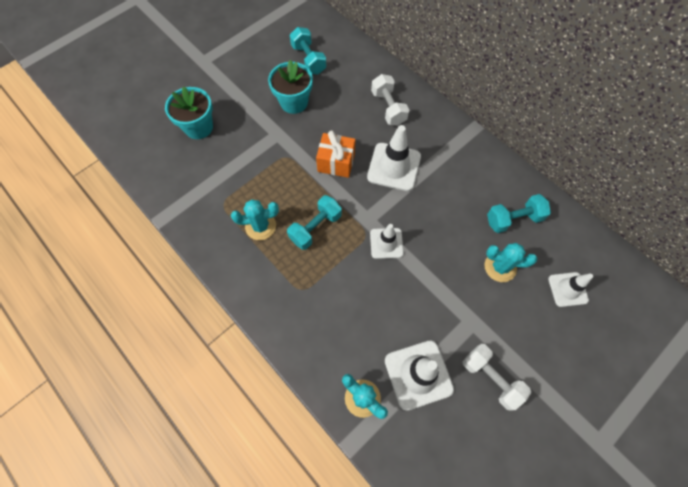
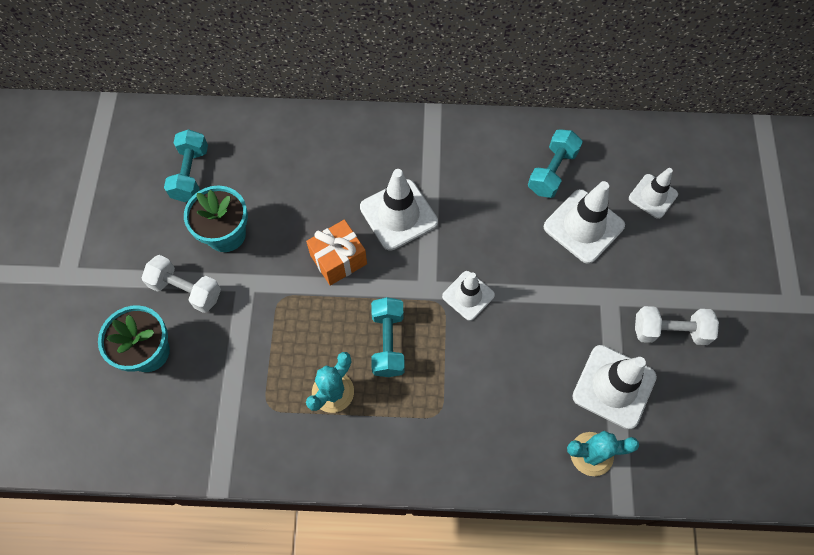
camera: 45 degrees left, 0 degrees up
turquoise dumbbell [290,27,327,74] -> turquoise dumbbell turned 75 degrees clockwise [164,129,208,202]
white dumbbell [371,74,409,126] -> white dumbbell moved to [142,255,221,313]
turquoise cactus [484,243,537,282] -> white traffic cone [544,181,625,264]

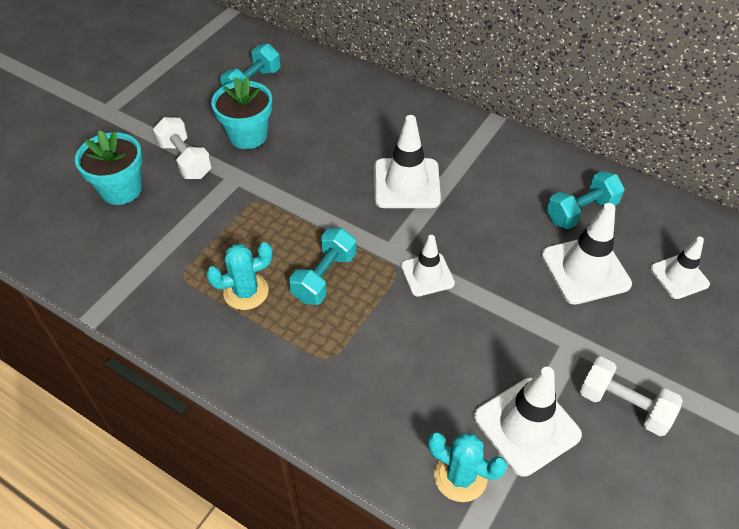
camera: 30 degrees right, 15 degrees down
orange gift [306,220,367,286] -> none

